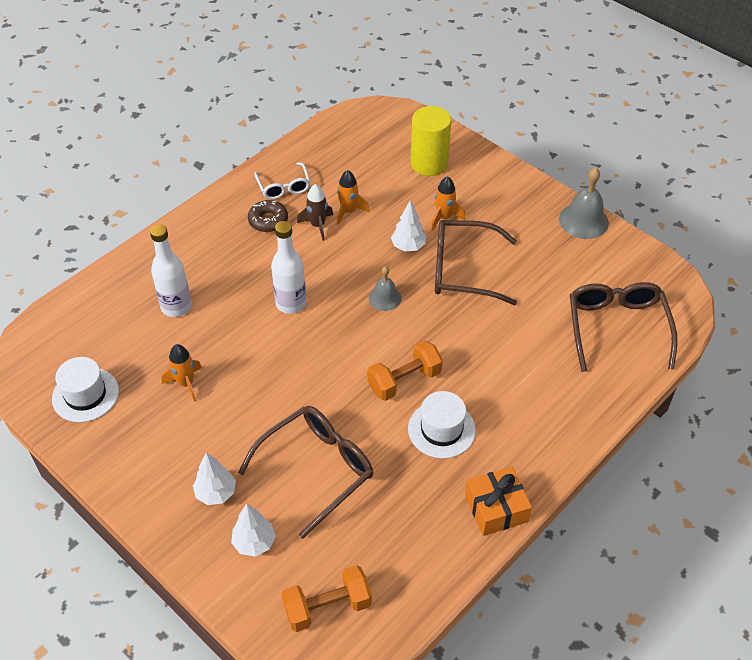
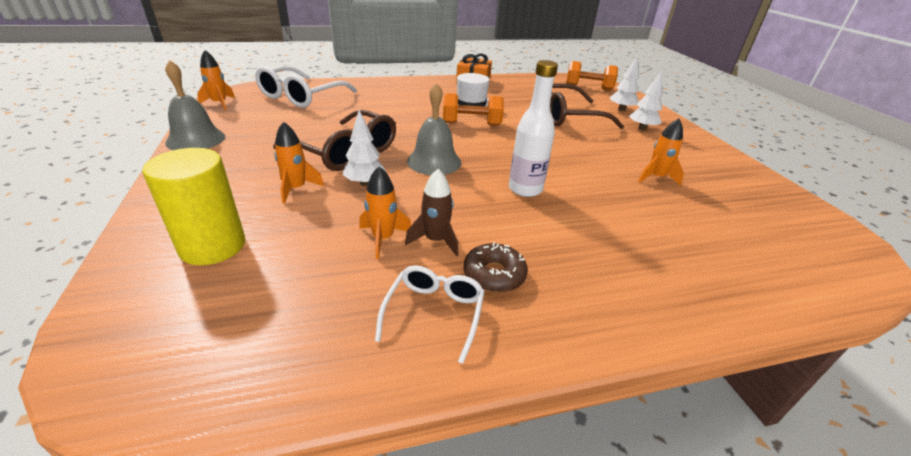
camera: 150 degrees left, 15 degrees down
white hat [52,357,119,422] -> none
white bottle [150,224,192,317] -> none
grey bell [369,266,402,311] -> grey bell [407,83,461,175], size x1.60
brown glasses [570,282,678,372] -> white glasses [255,66,357,108]
none -> orange rocket [197,50,235,110]

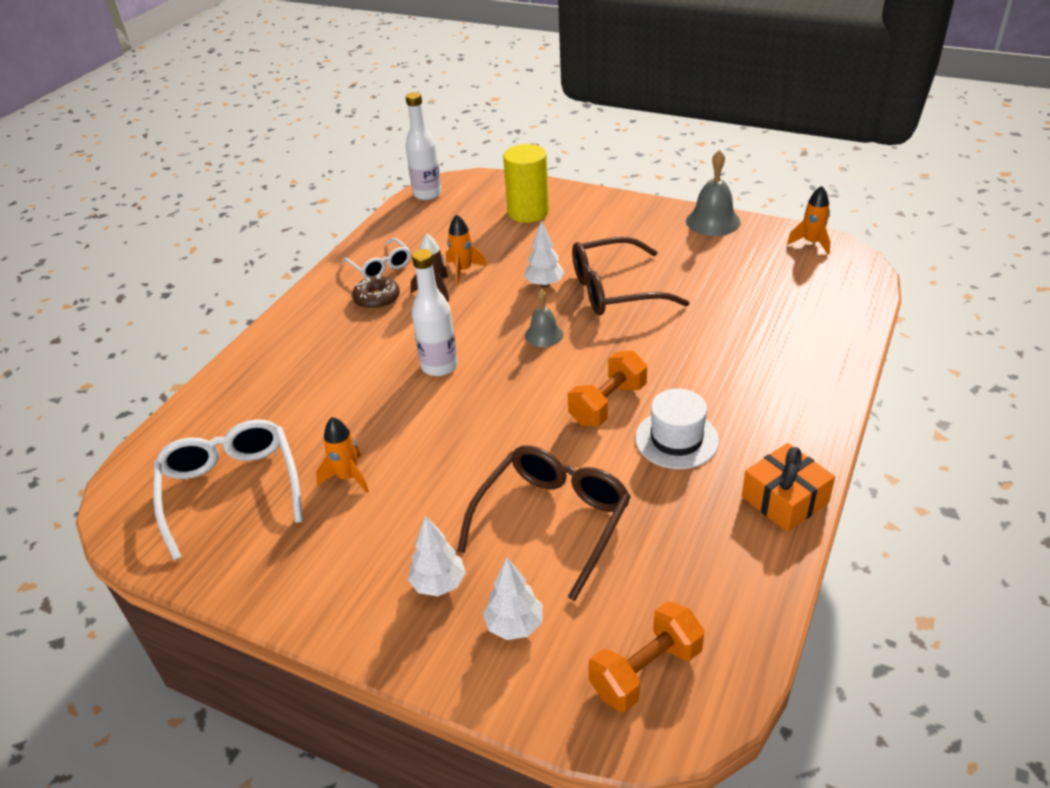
camera: 135 degrees right, 5 degrees up
white glasses [255,66,357,108] -> white glasses moved to [153,419,303,560]
orange rocket [274,121,324,204] -> none
grey bell [407,83,461,175] -> grey bell [525,289,563,347], size x0.62
none -> white bottle [405,92,442,200]

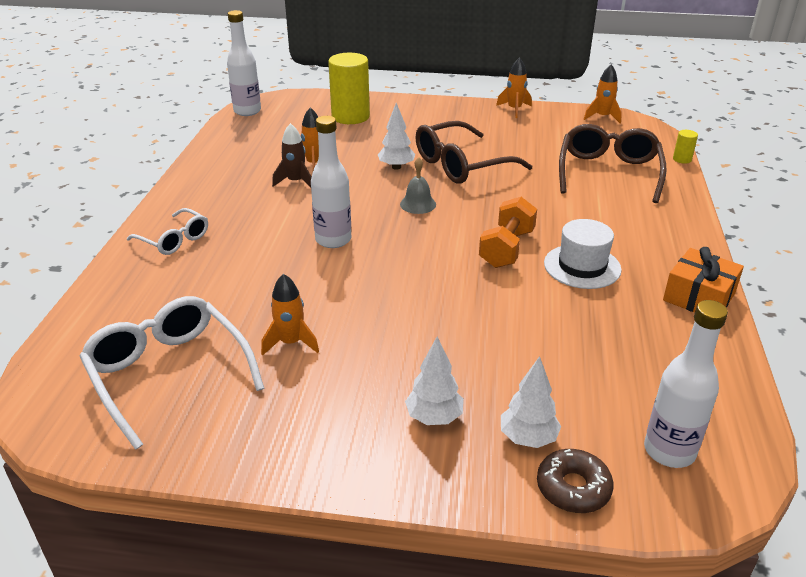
camera: 20 degrees left, 5 degrees down
white glasses [342,238,411,279] -> white glasses moved to [127,208,208,255]
brown donut [352,275,400,310] -> brown donut moved to [537,449,614,513]
brown glasses [457,445,631,601] -> brown glasses moved to [559,124,667,203]
orange dumbbell [589,601,705,712] -> white bottle [644,300,728,468]
grey bell [686,150,741,236] -> orange rocket [496,57,532,118]
none -> yellow cylinder [673,130,698,164]

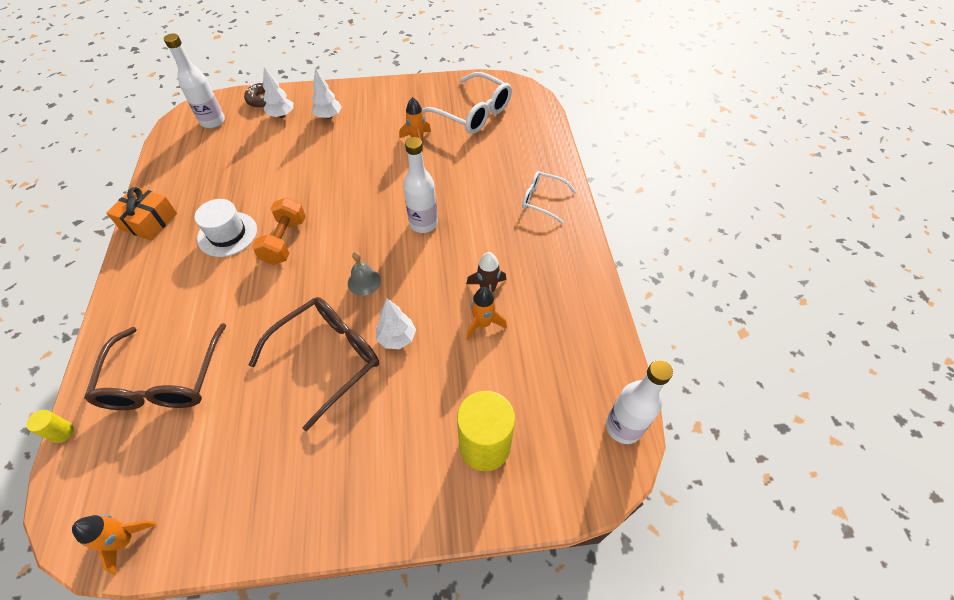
camera: 165 degrees right, 20 degrees up
orange rocket [496,57,532,118] -> none

